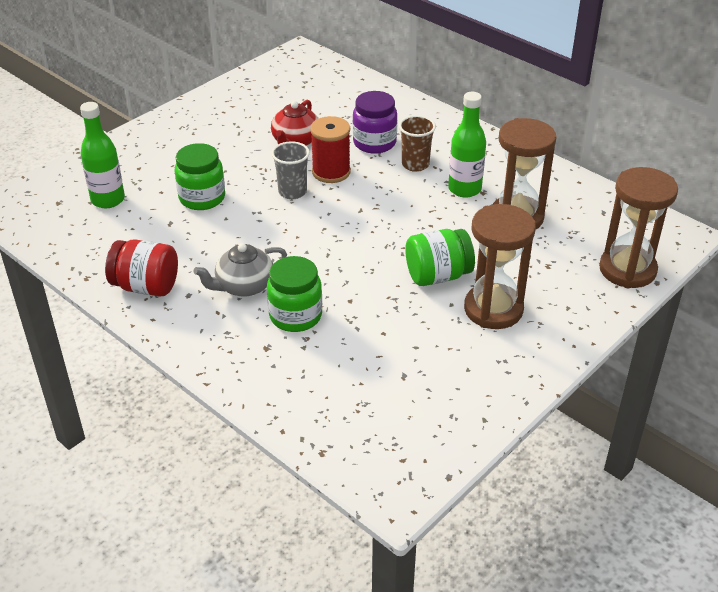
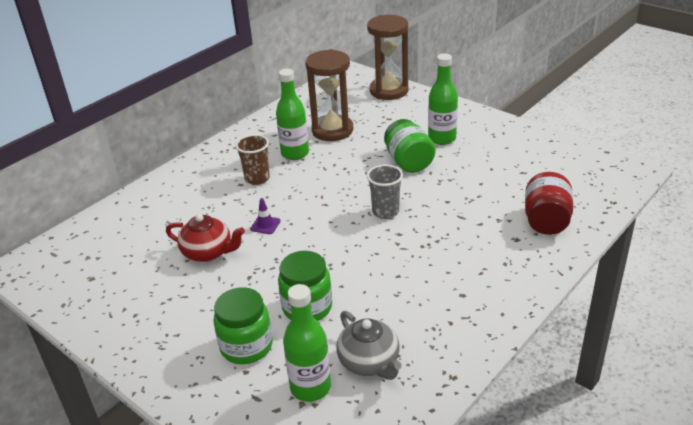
camera: 90 degrees left, 5 degrees down
red jar [105,240,178,297] -> red jar moved to [525,172,573,235]
grey teapot [193,243,287,297] -> grey teapot moved to [336,311,402,380]
green jar [267,256,322,332] -> green jar moved to [213,287,273,364]
grey cup [271,141,310,199] -> grey cup moved to [367,164,403,219]
red spool [310,116,351,183] -> purple traffic cone [250,198,281,234]
purple jar [353,91,397,154] -> none
brown hourglass [464,204,536,329] -> green bottle [428,54,458,145]

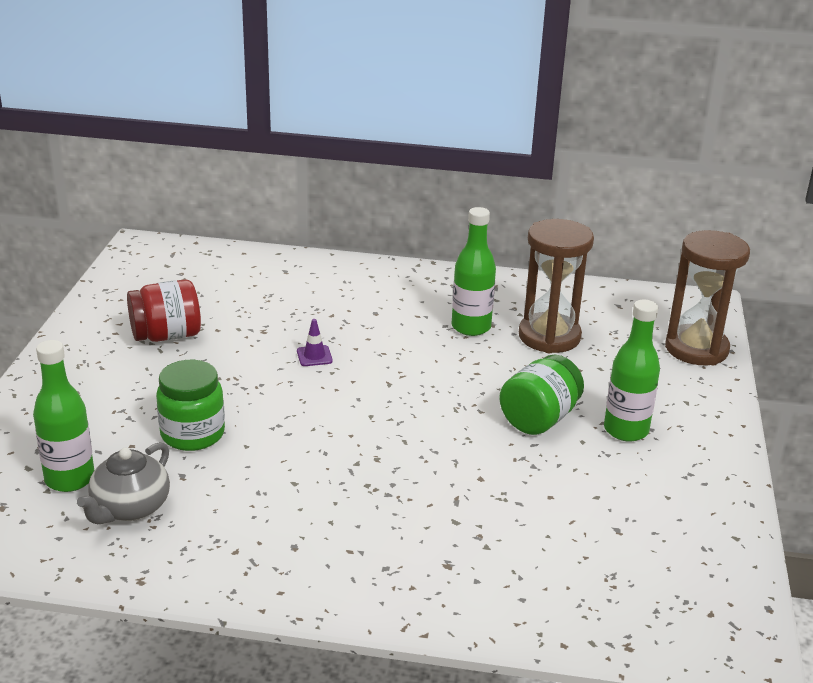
camera: 55 degrees right, 5 degrees down
red teapot [166,214,245,262] -> none
green jar [213,287,273,364] -> none
brown cup [235,134,270,185] -> none
grey cup [367,164,403,219] -> none
red jar [525,172,573,235] -> red jar moved to [127,279,201,342]

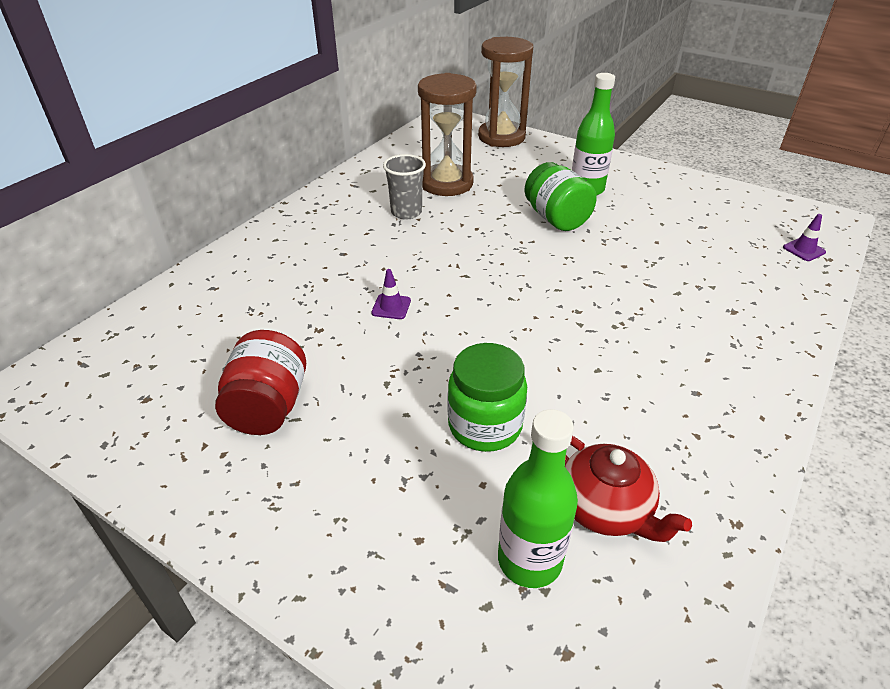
camera: 65 degrees left, 10 degrees up
grey teapot [77,442,170,524] -> red teapot [565,436,692,542]
green bottle [452,207,496,336] -> grey cup [383,154,426,220]
none -> purple traffic cone [783,214,826,261]

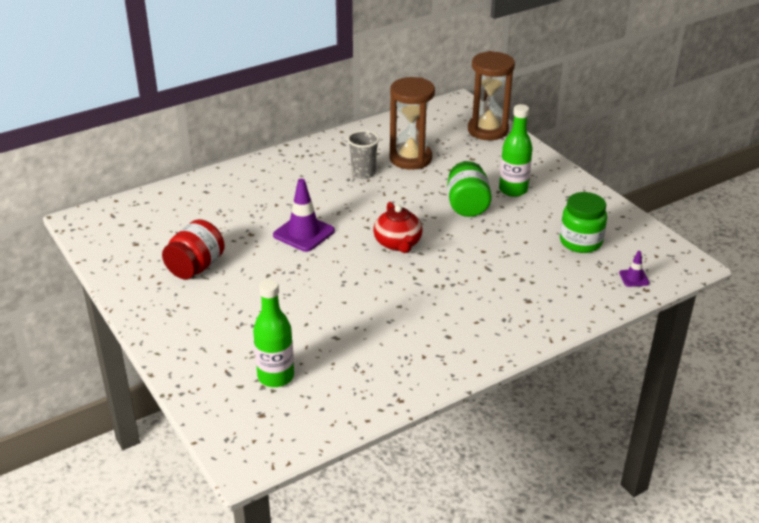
camera: 25 degrees right, 5 degrees down
purple traffic cone [371,269,411,319] -> purple traffic cone [273,179,335,252], size x2.00
green jar [448,343,527,452] -> green jar moved to [560,192,607,253]
red teapot [565,436,692,542] -> red teapot moved to [373,202,423,253]

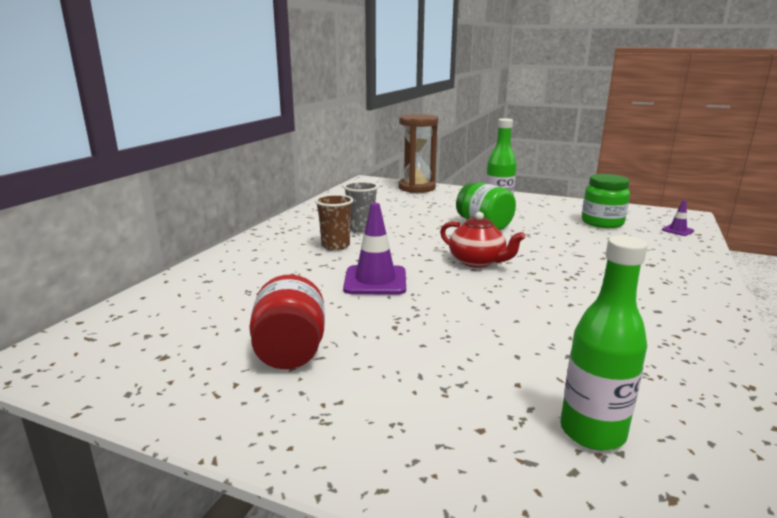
camera: 35 degrees left, 15 degrees down
brown hourglass [389,77,435,170] -> none
none -> brown cup [315,194,353,250]

